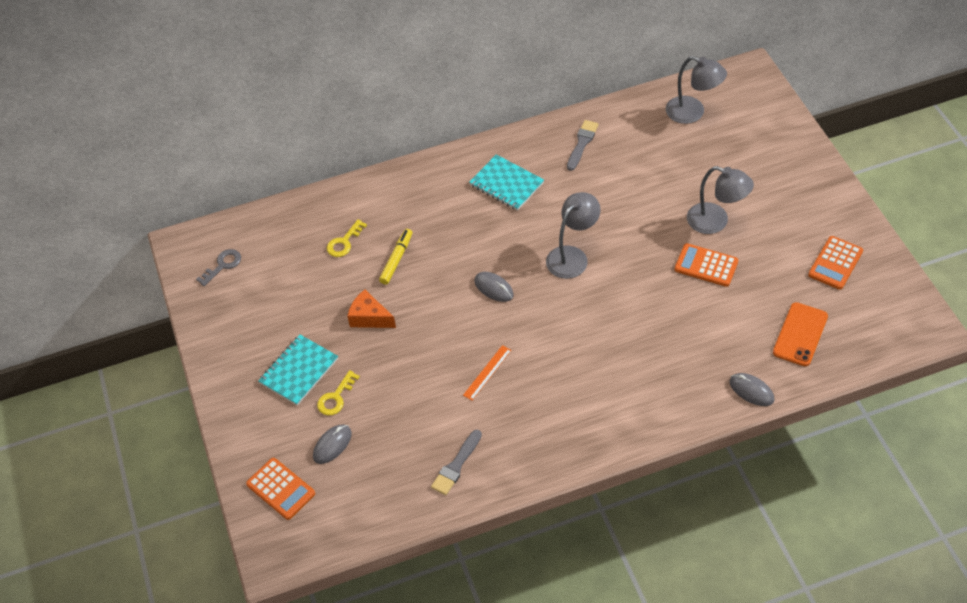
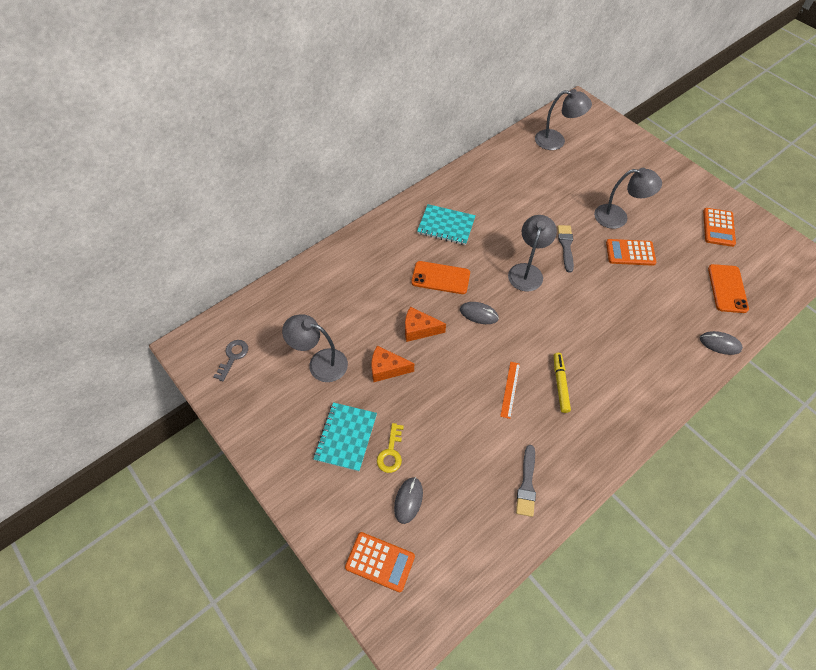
camera: 25 degrees left, 5 degrees up
yellow key [327,219,367,257] -> none
yellow marker [379,229,412,285] -> yellow marker moved to [554,353,571,413]
grey brush [567,120,599,171] -> grey brush moved to [558,225,574,273]
none -> grey lamp [282,314,348,382]
none -> orange cheese [405,307,446,342]
none -> orange phone [411,261,470,294]

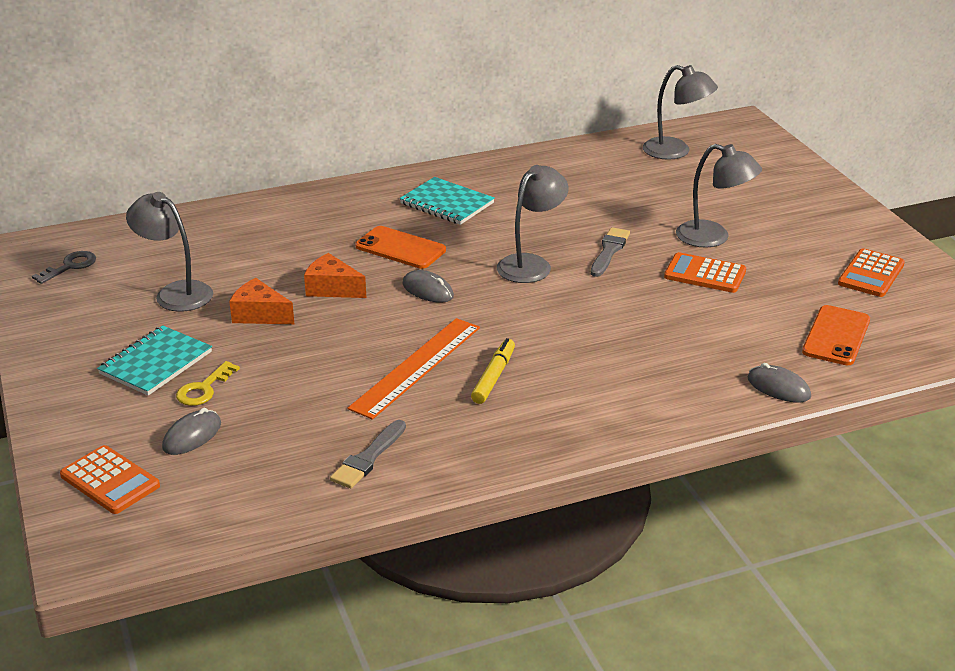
camera: 20 degrees right, 25 degrees down
orange ruler [500,362,520,419] -> orange ruler [348,318,480,420], size x1.93

